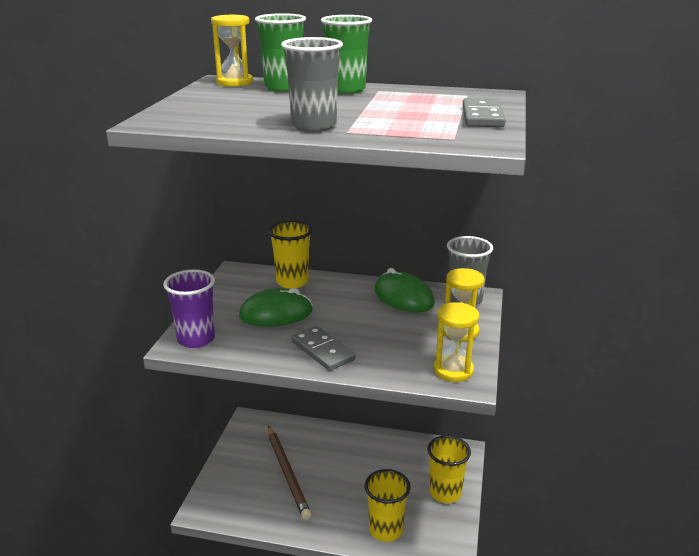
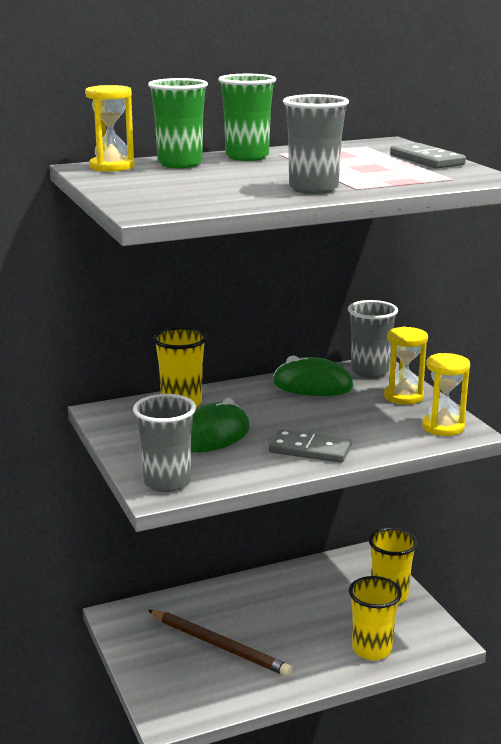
camera: 35 degrees left, 5 degrees down
purple cup [163,269,215,348] -> grey cup [133,394,196,492]

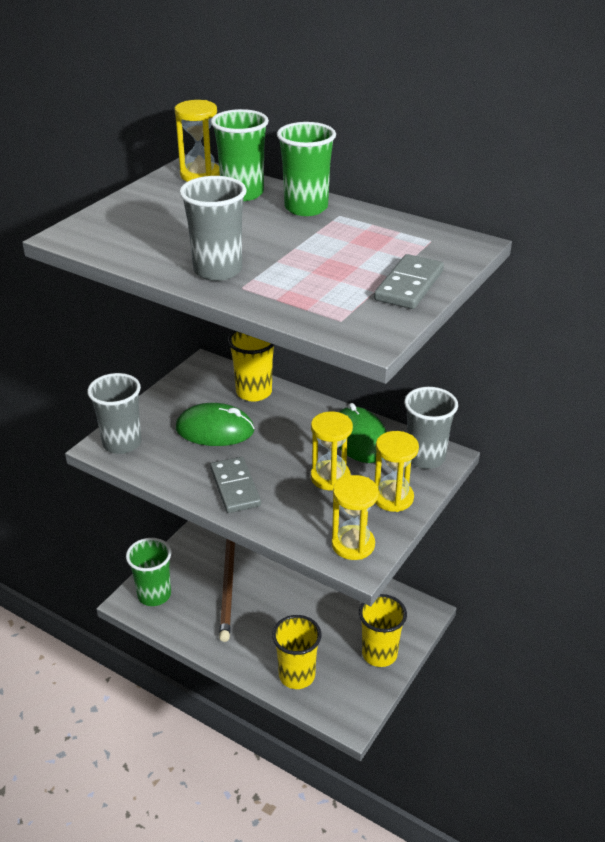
camera: 55 degrees right, 15 degrees up
none -> green cup [126,538,171,606]
none -> yellow hourglass [311,412,353,491]

